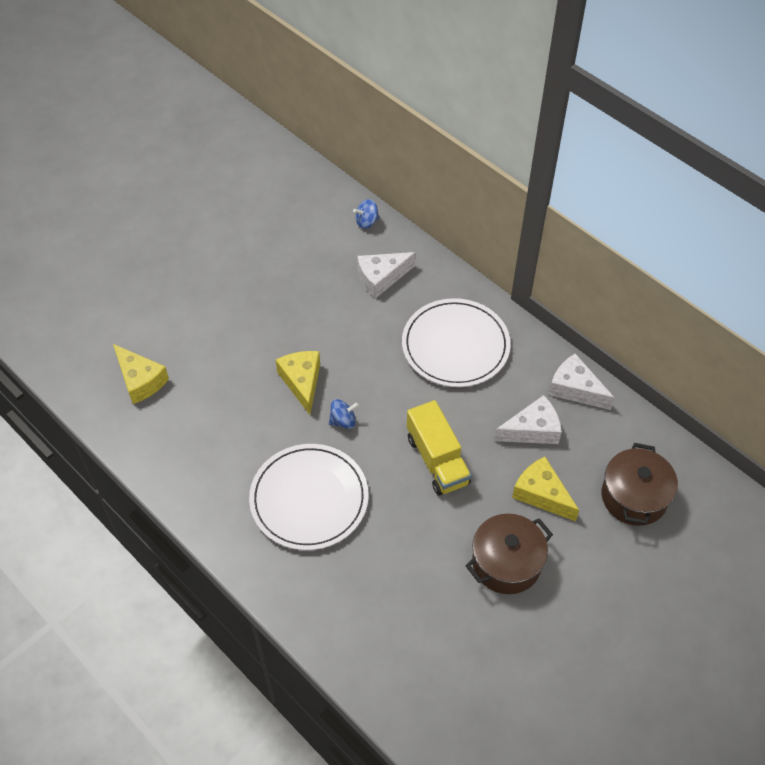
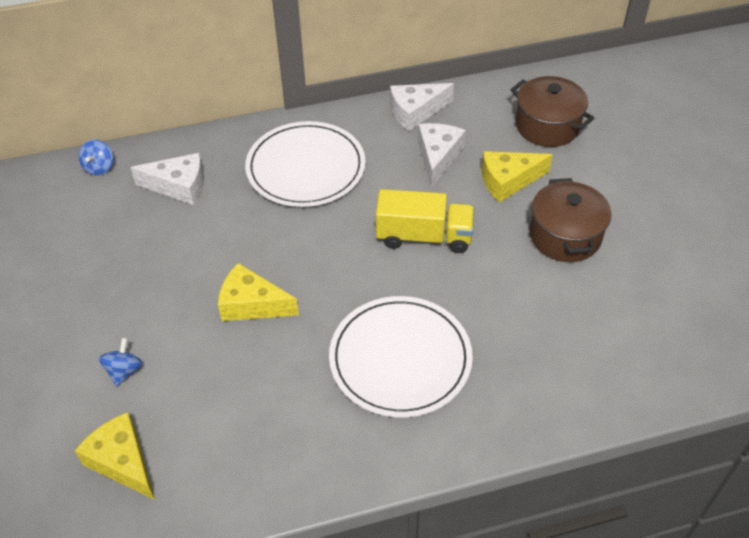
camera: 60 degrees left, 5 degrees down
yellow cheese [113,344,169,404] -> yellow cheese turned 120 degrees counterclockwise [75,412,155,500]
blue spinning top [329,399,359,429] -> blue spinning top moved to [98,338,143,386]
white cheese [357,252,416,299] -> white cheese turned 90 degrees counterclockwise [130,153,204,205]

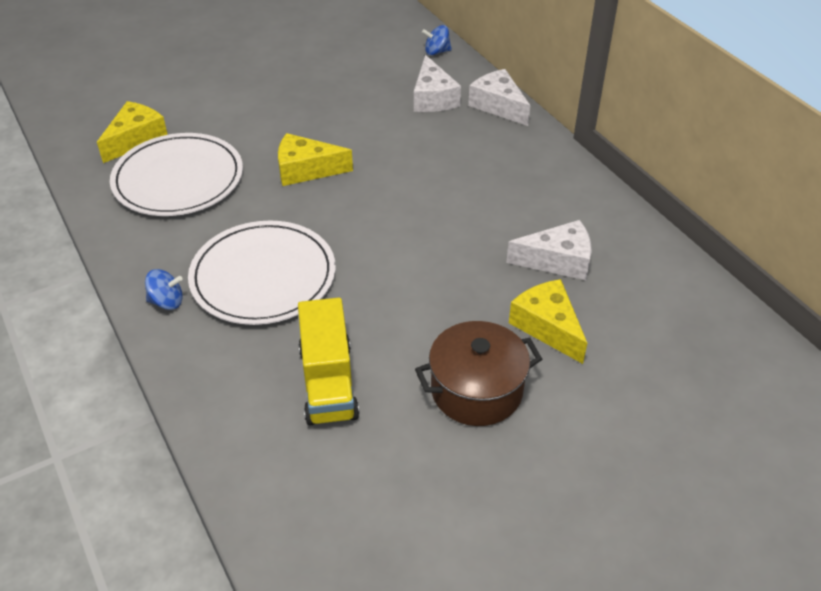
camera: 75 degrees right, 5 degrees down
blue spinning top [98,338,143,386] -> blue spinning top moved to [145,269,183,310]
yellow cheese [218,263,299,321] -> yellow cheese turned 90 degrees counterclockwise [278,133,353,186]
white plate [245,121,366,207] -> white plate moved to [110,133,243,216]
yellow truck [376,189,474,253] -> yellow truck moved to [298,298,359,425]
white cheese [390,83,454,131] -> white cheese moved to [468,69,530,126]
brown pot [511,76,594,147] -> none

